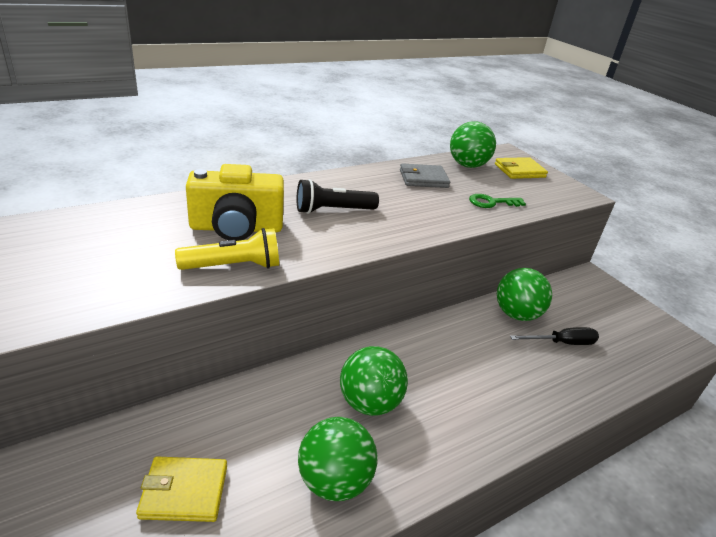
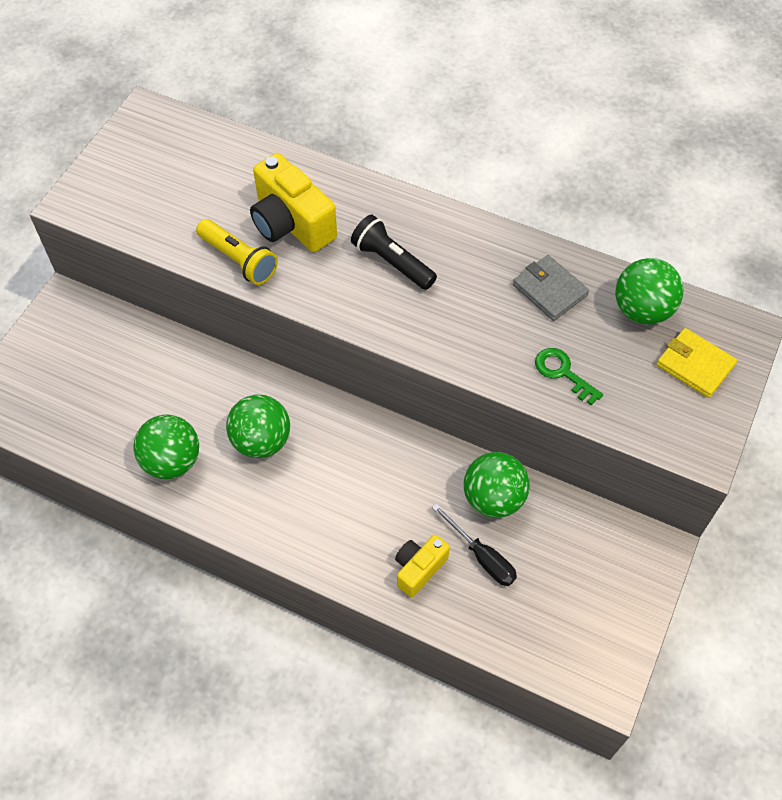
camera: 60 degrees right, 25 degrees up
yellow wallet [136,456,227,522] -> none
none -> yellow camera [395,534,450,598]

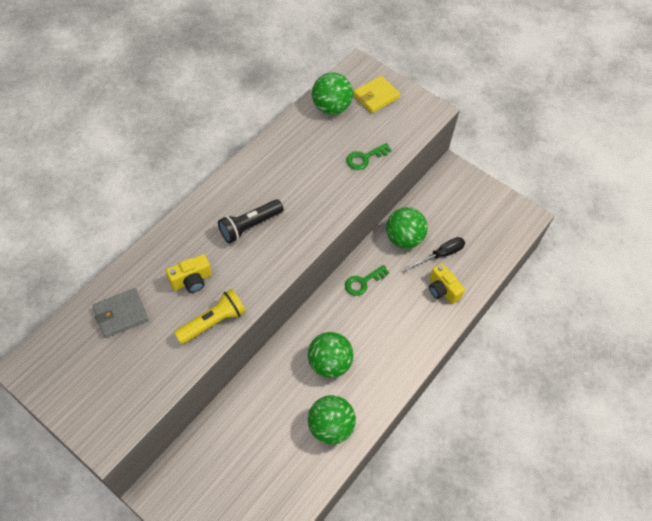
camera: 80 degrees left, 0 degrees up
yellow camera [250,153,337,252] -> yellow camera [166,254,212,293], size x0.58
grey wallet [513,255,589,321] -> grey wallet moved to [93,288,149,338]
none -> green key [345,265,389,296]

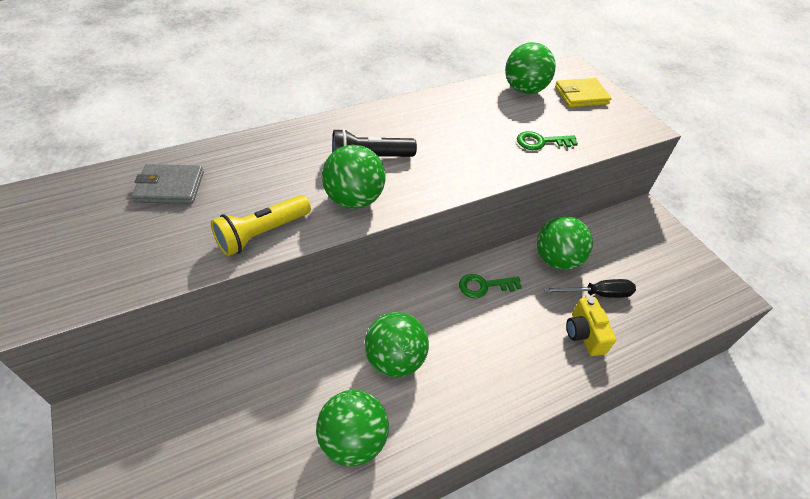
camera: 25 degrees right, 10 degrees down
yellow camera [166,254,212,293] -> none
yellow flashlight [174,289,246,344] -> yellow flashlight turned 150 degrees clockwise [211,195,311,256]
none -> green ball [322,145,386,209]

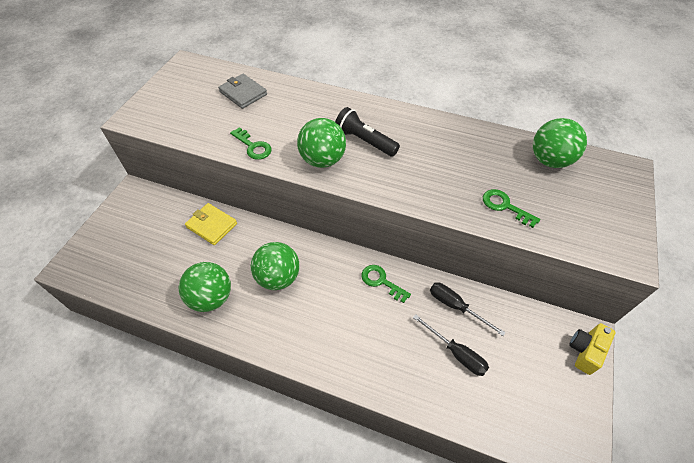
camera: 50 degrees right, 5 degrees up
yellow flashlight [211,195,311,256] -> green key [230,127,272,160]
green ball [537,216,593,270] -> black screwdriver [430,282,506,336]
yellow wallet [555,78,612,107] -> yellow wallet moved to [185,203,237,245]
yellow camera [566,297,616,356] -> yellow camera moved to [569,323,615,375]

